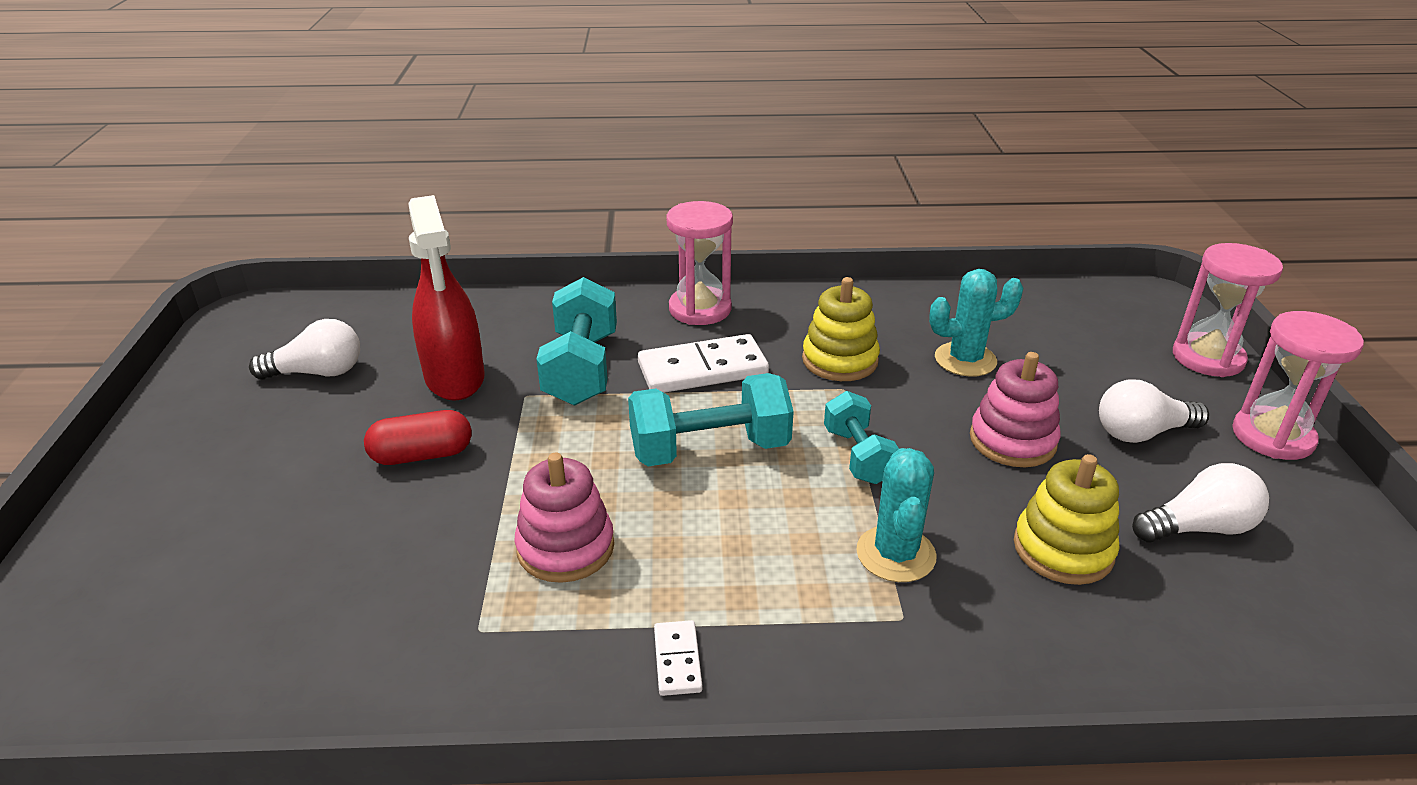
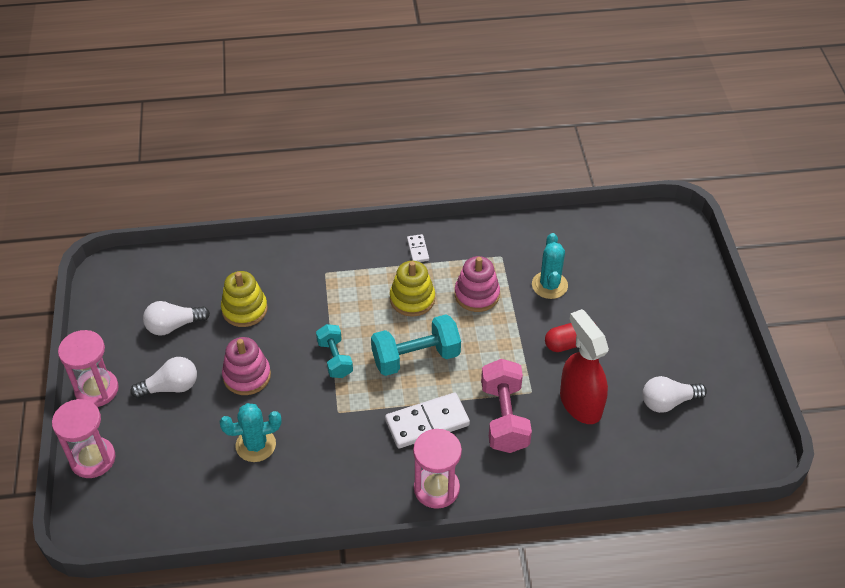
camera: 175 degrees right, 15 degrees up
turquoise dumbbell [537,277,617,406] -> pink dumbbell [481,359,532,453]
yellow stacking toy [802,277,880,381] -> yellow stacking toy moved to [390,261,435,317]
turquoise cactus [856,448,937,582] -> turquoise cactus moved to [532,233,568,299]

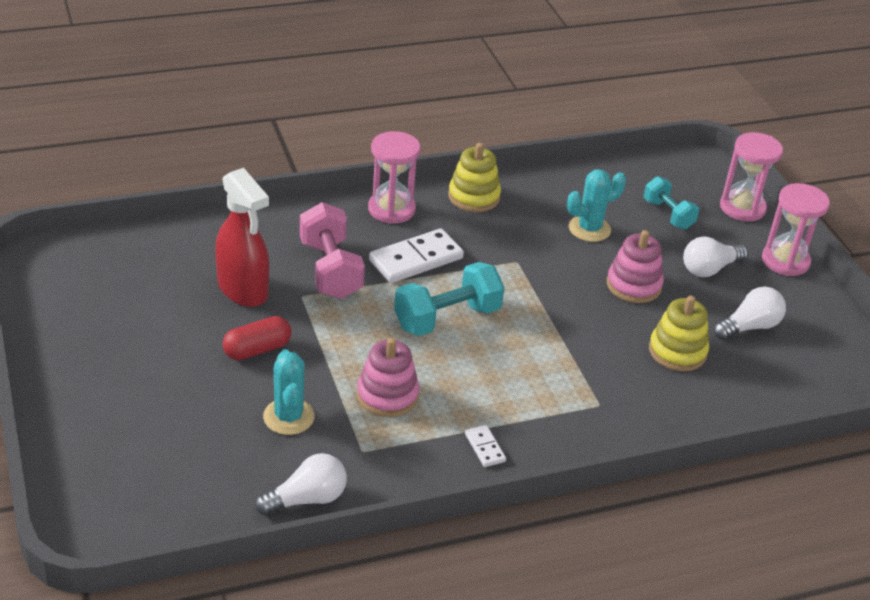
camera: 165 degrees right, 10 degrees down
turquoise dumbbell [316,324,353,378] -> turquoise dumbbell moved to [644,176,699,230]
yellow stacking toy [390,261,435,317] -> yellow stacking toy moved to [448,143,501,212]
white light bulb [642,376,707,413] -> white light bulb moved to [255,453,347,516]

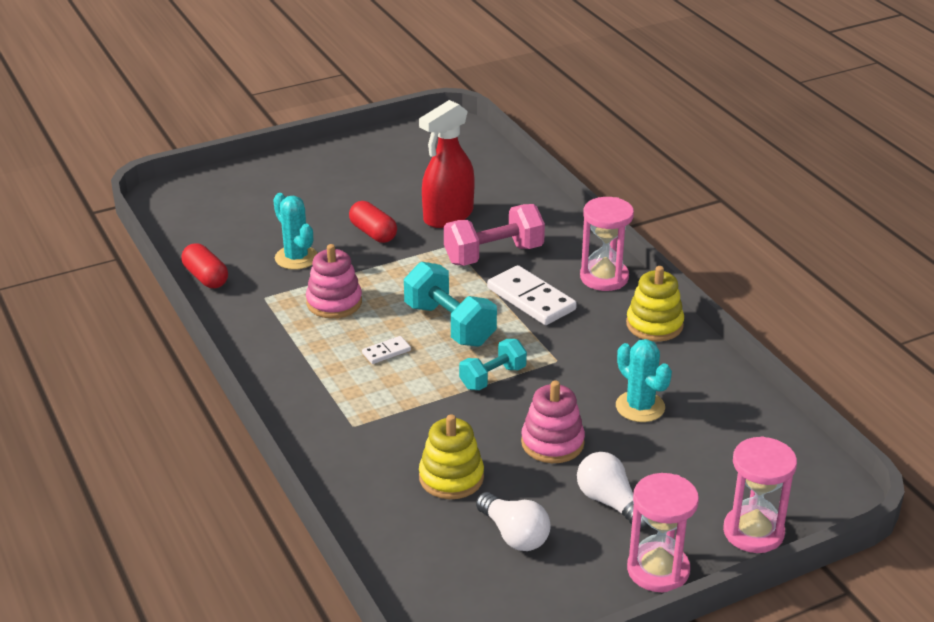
camera: 85 degrees right, 5 degrees down
white light bulb [255,453,347,516] -> red capsule [182,243,228,288]
turquoise cactus [263,349,315,435] -> turquoise cactus turned 75 degrees clockwise [273,193,318,270]
white domino [465,425,506,467] -> white domino moved to [362,336,411,364]
turquoise dumbbell [644,176,699,230] -> turquoise dumbbell moved to [459,339,527,390]

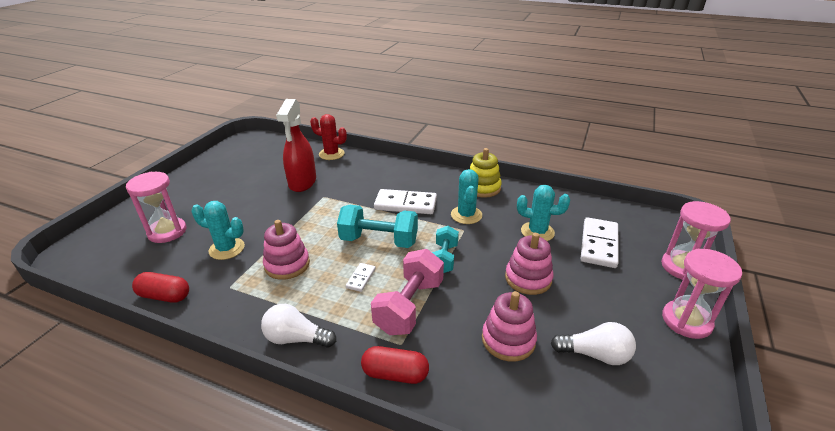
camera: 40 degrees left, 0 degrees up
red capsule [349,201,397,243] -> red capsule moved to [361,346,429,384]
yellow stacking toy [419,414,484,499] -> pink stacking toy [482,291,537,362]
pink dumbbell [444,204,545,266] -> pink dumbbell moved to [371,249,444,335]
white light bulb [577,452,648,529] -> white light bulb moved to [261,304,336,348]
pink hourglass [580,197,634,291] -> pink hourglass moved to [126,172,187,243]
none -> red cactus [310,114,347,160]
none -> turquoise cactus [451,169,482,224]
none -> white domino [581,217,619,268]

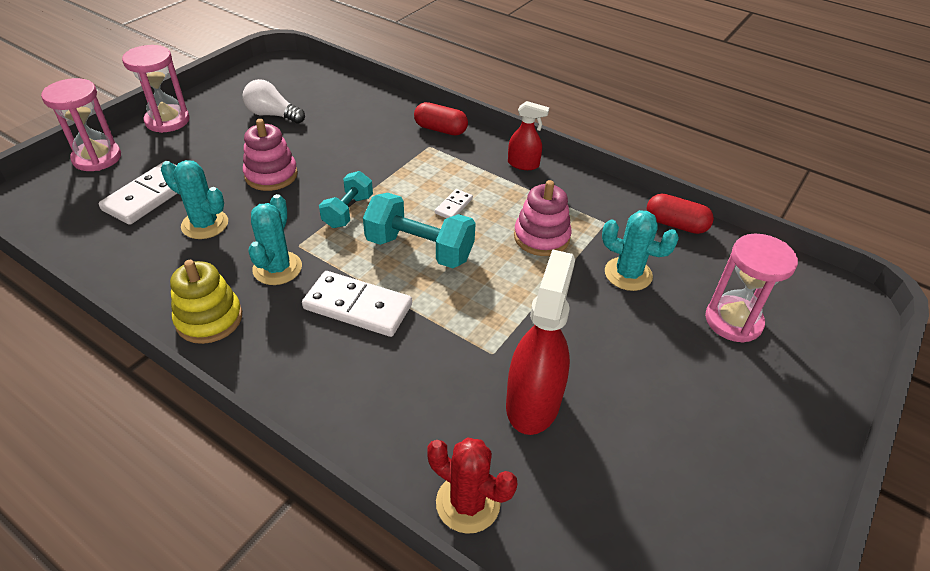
camera: 170 degrees left, 10 degrees up
white light bulb [261,304,336,348] -> red spray bottle [508,101,549,170]
pink dumbbell [371,249,444,335] -> none
pink stacking toy [482,291,537,362] -> none

